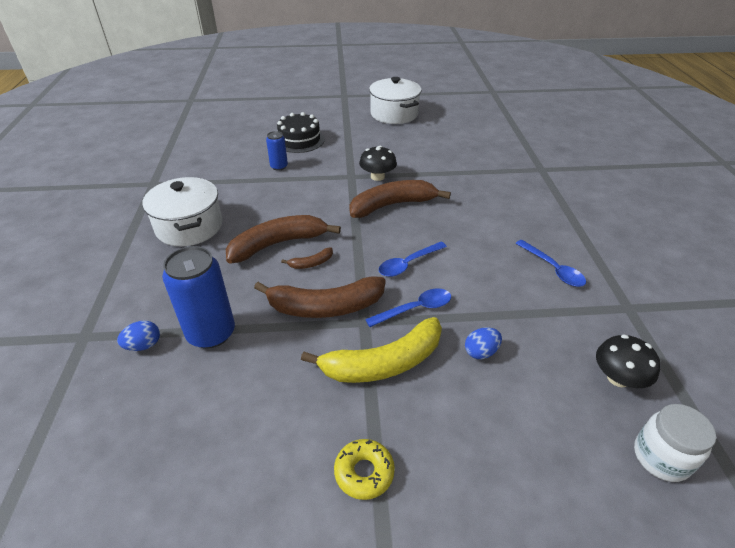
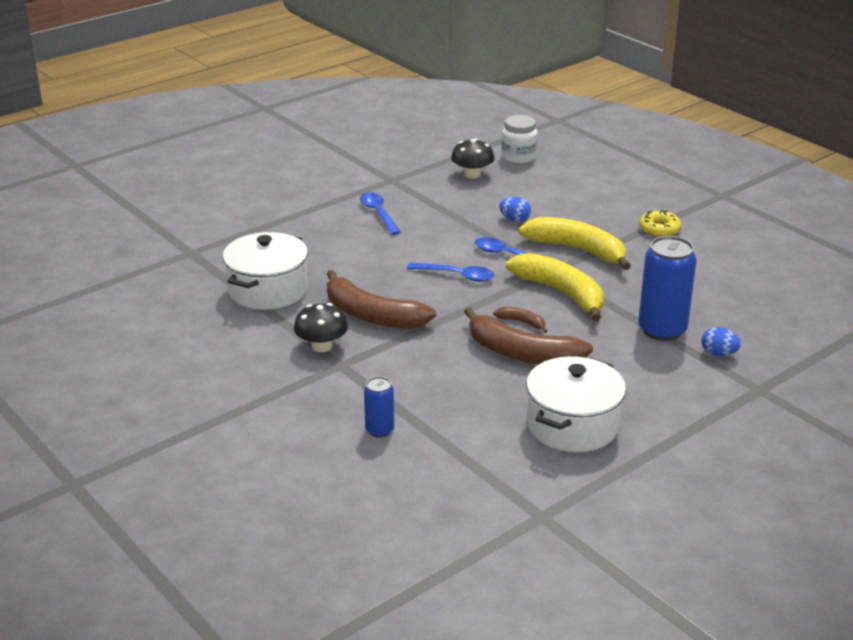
camera: 125 degrees left, 10 degrees down
brown banana [254,276,386,318] -> yellow banana [506,253,604,321]
black cake [277,112,325,153] -> none
white pot [369,77,422,124] -> white pot moved to [223,232,308,310]
blue spoon [515,240,586,287] -> blue spoon turned 45 degrees counterclockwise [360,192,401,235]

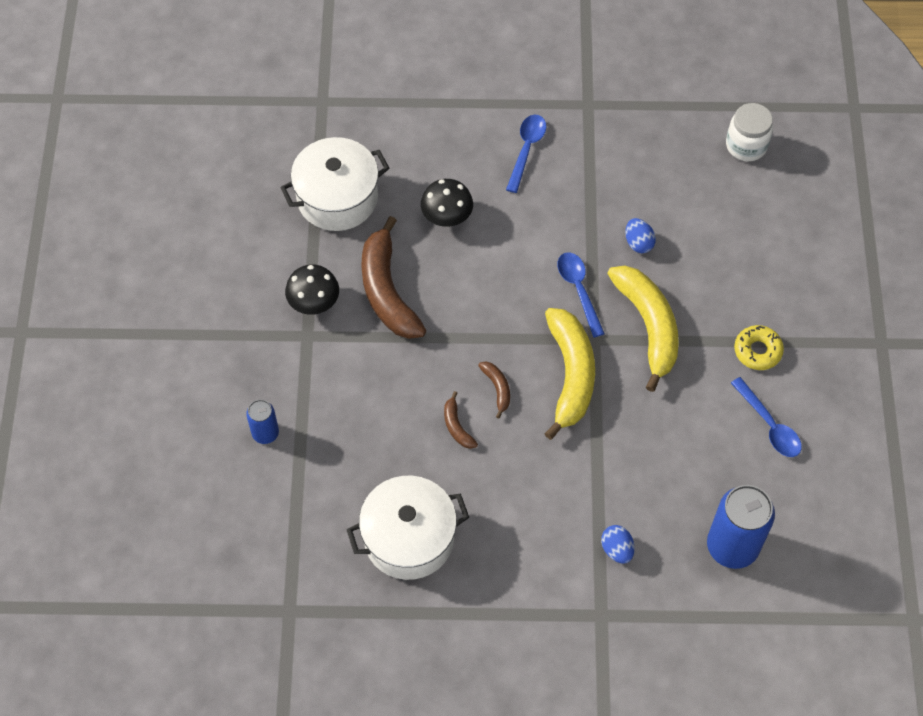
camera: 40 degrees right, 30 degrees up
blue spoon [407,263,495,282] -> blue spoon moved to [731,377,802,457]
black mushroom [451,139,494,178] -> black mushroom moved to [421,179,473,227]
brown banana [464,307,593,364] -> brown banana [444,391,478,449], size x0.44
blue can [638,236,697,341] -> blue can moved to [707,485,775,569]

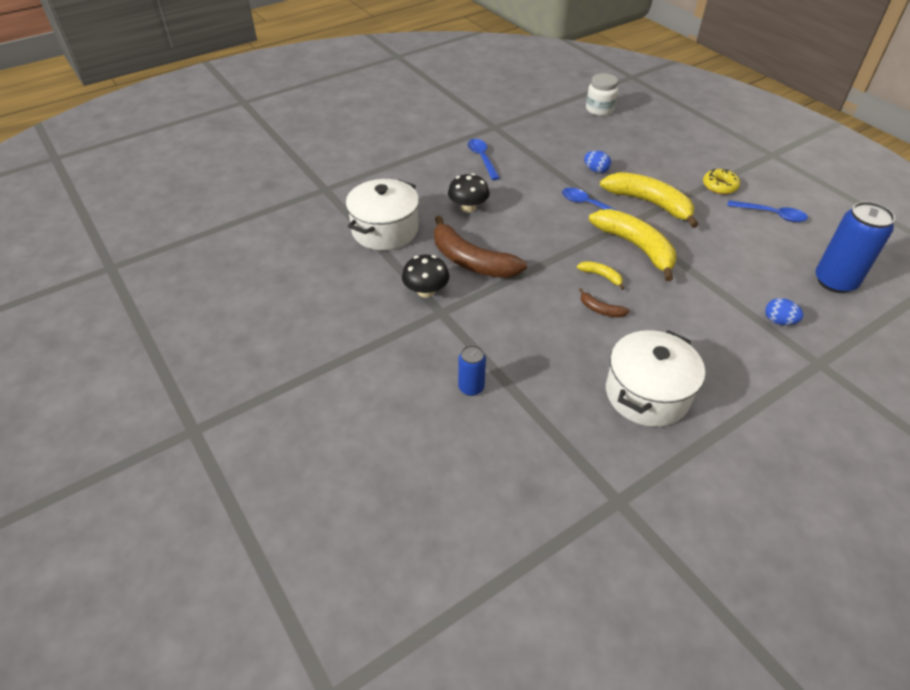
camera: 35 degrees left, 15 degrees down
brown banana [478,362,510,419] -> yellow banana [577,261,624,290]

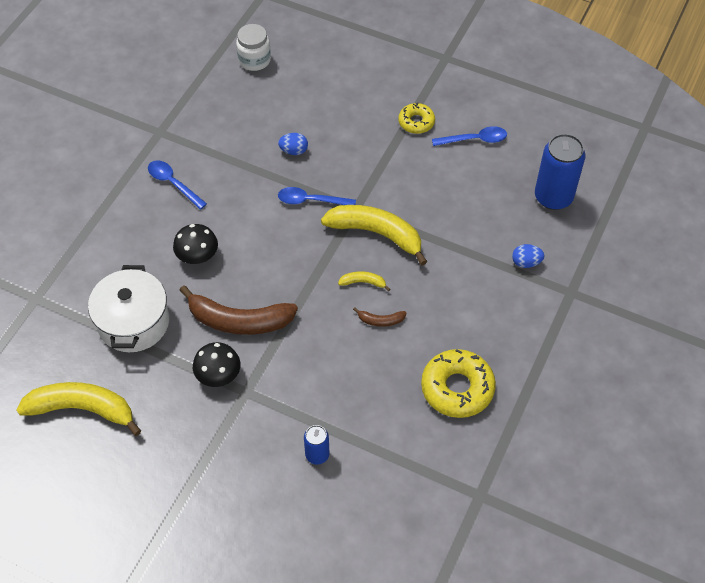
camera: 30 degrees left, 10 degrees up
yellow banana [600,172,699,228] -> yellow banana moved to [16,382,141,436]
white pot [606,330,705,427] -> yellow donut [421,349,496,418]

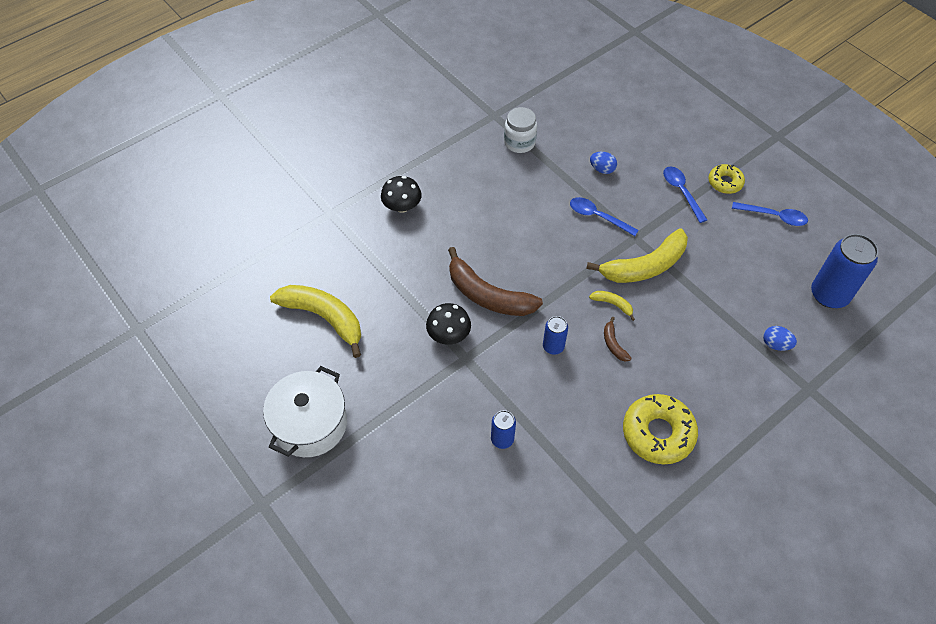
camera: 25 degrees right, 0 degrees up
white pot [88,265,169,352] -> white pot moved to [263,366,347,457]
blue spoon [148,160,207,210] -> blue spoon moved to [663,166,707,223]
black mushroom [173,224,218,264] -> black mushroom moved to [381,176,422,213]
white jar [236,24,271,71] -> white jar moved to [504,107,537,153]
yellow banana [321,205,427,265] -> yellow banana turned 105 degrees clockwise [586,228,688,283]
brown banana [353,307,406,327] -> brown banana turned 45 degrees clockwise [604,317,632,362]
none -> blue can [543,316,568,355]

